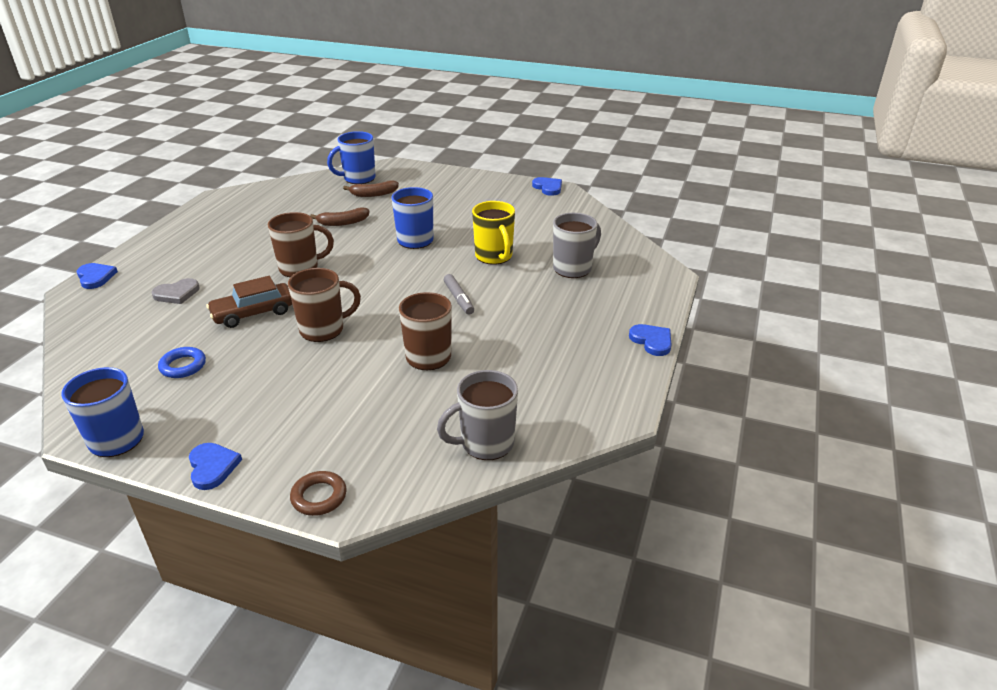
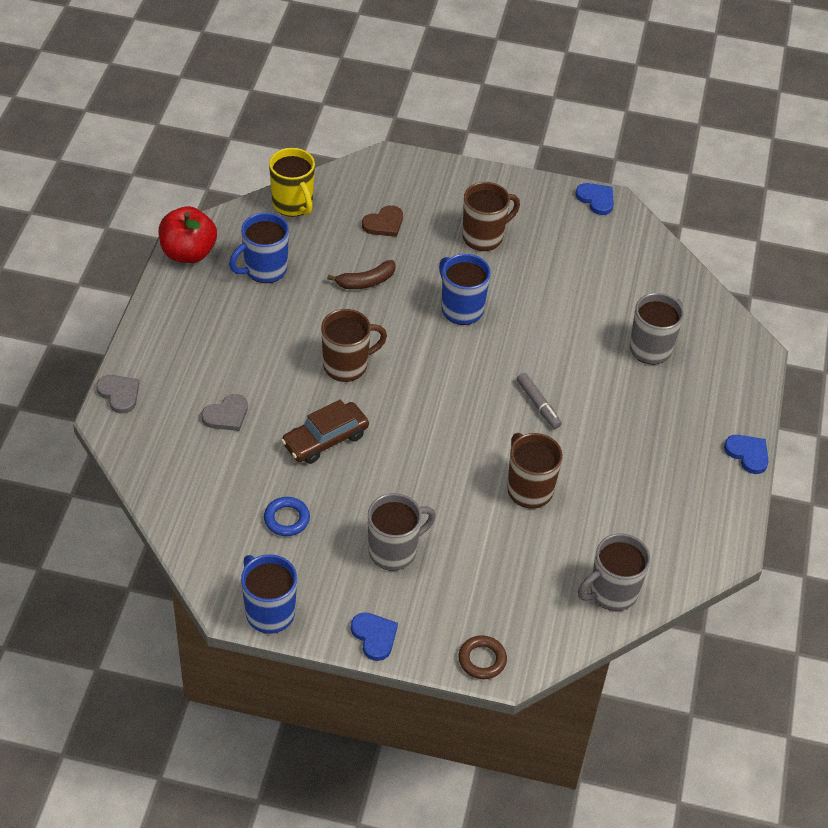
camera: 10 degrees left, 15 degrees up
blue heart [77,263,118,289] -> grey heart [96,375,139,414]
brown mug [288,268,361,342] -> brown mug moved to [462,182,520,251]
blue mug [327,131,376,184] -> blue mug moved to [229,213,289,283]
brown banana [343,181,399,197] -> brown heart [362,205,403,237]
yellow mug [472,201,515,265] -> yellow mug moved to [269,148,315,217]
none -> red apple [158,206,217,263]
none -> grey mug [368,493,436,571]

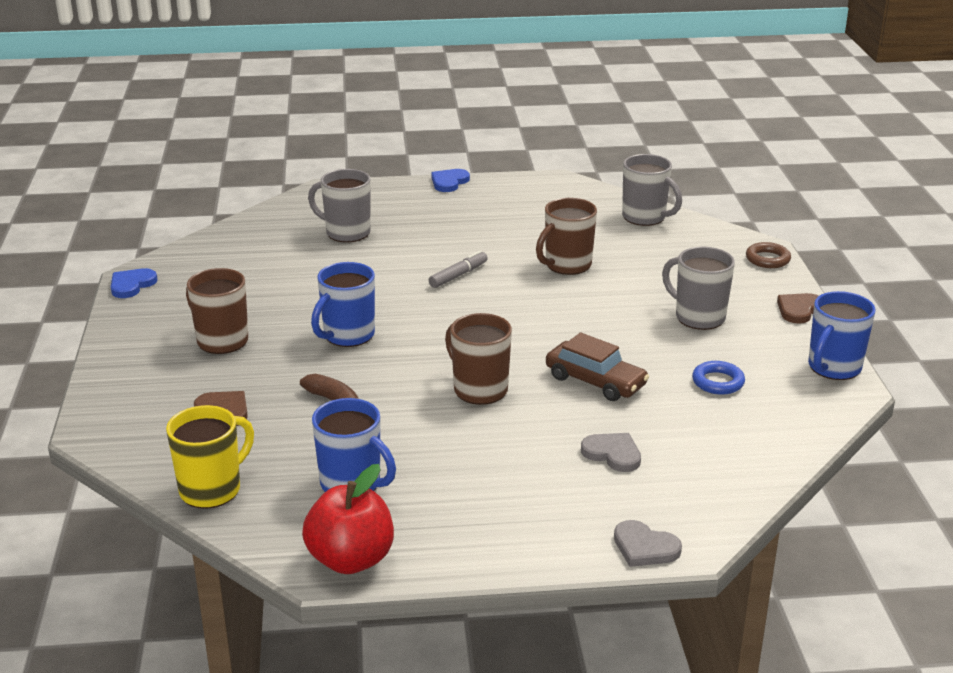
camera: 105 degrees left, 20 degrees down
grey heart [96,375,139,414] -> grey heart turned 90 degrees counterclockwise [614,520,682,567]
blue heart [351,612,398,661] -> brown heart [777,293,818,324]

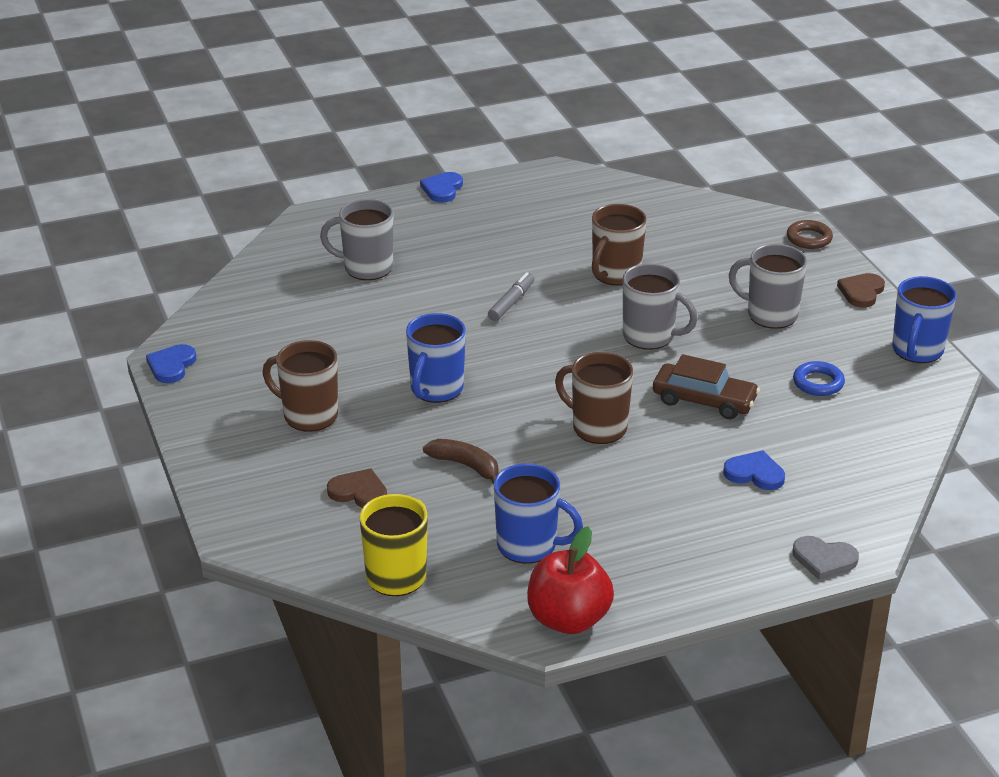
camera: 15 degrees left, 5 degrees up
grey heart [581,433,641,472] -> blue heart [723,450,785,490]
grey mug [622,154,682,226] -> grey mug moved to [623,264,698,350]

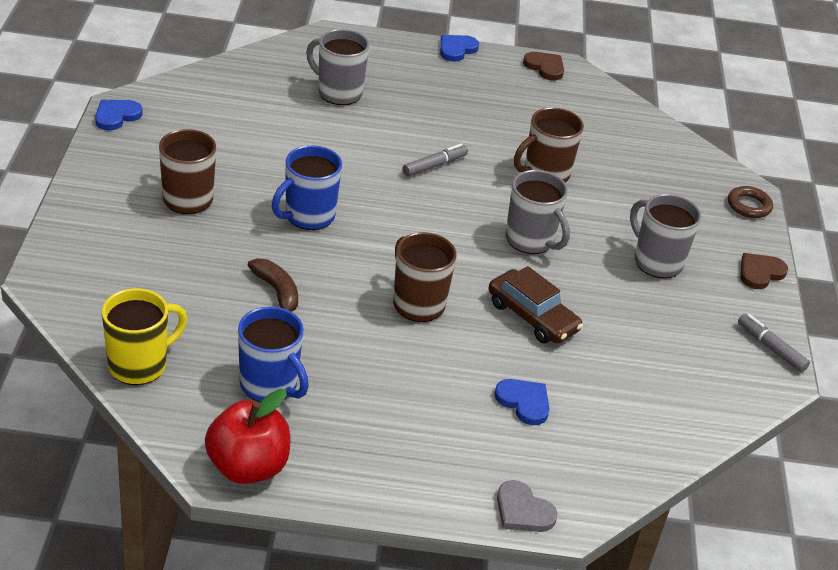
camera: 20 degrees right, 5 degrees up
brown heart [327,468,387,508] -> brown heart moved to [523,52,564,80]
blue ring [793,361,845,396] -> none
blue mug [892,276,957,363] -> grey marker [738,314,810,372]

